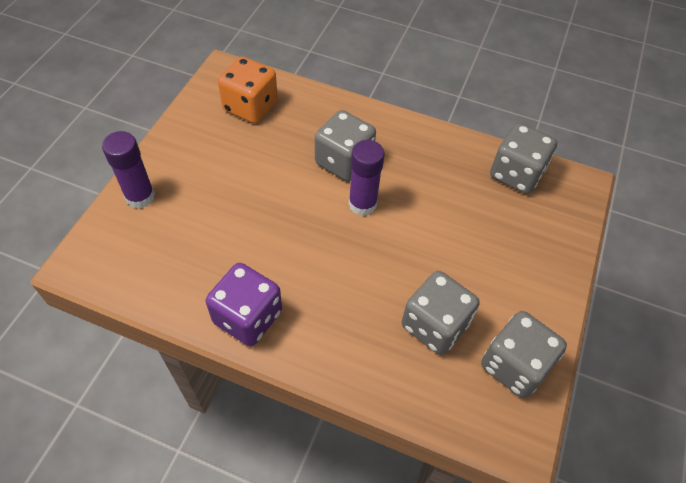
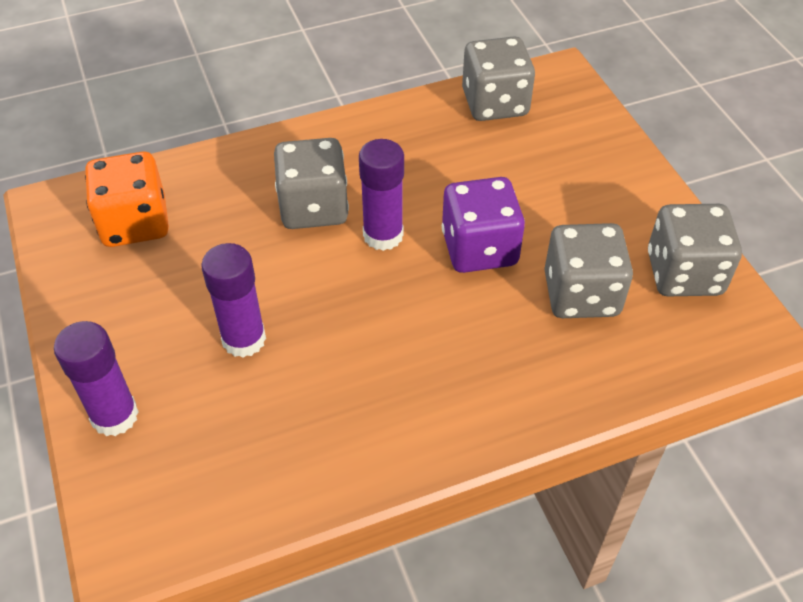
camera: 40 degrees left, 5 degrees down
purple dice [206,263,282,346] -> purple dice moved to [442,177,525,273]
none -> purple glue stick [201,243,266,358]

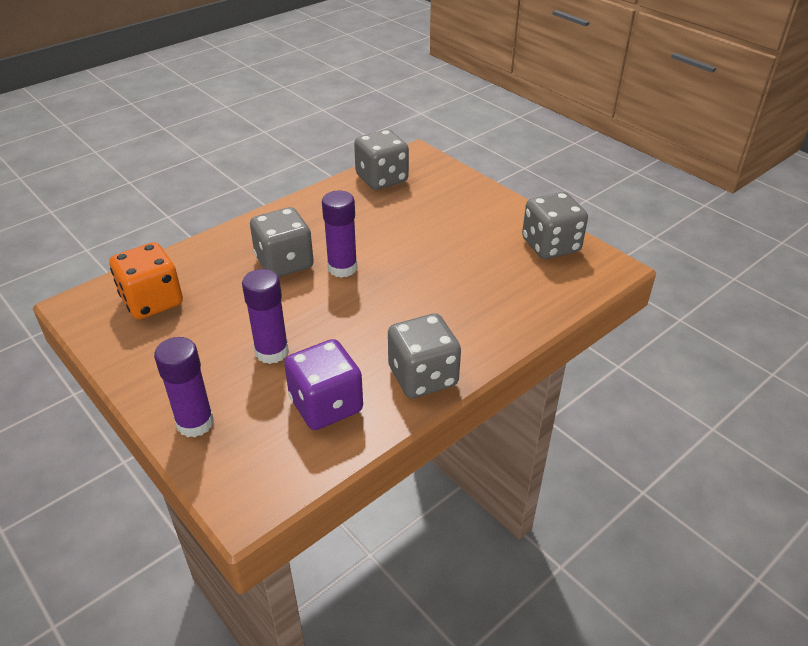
camera: 20 degrees left, 10 degrees down
purple dice [442,177,525,273] -> purple dice moved to [284,339,363,430]
grey dice [544,223,633,318] -> grey dice moved to [388,313,461,398]

